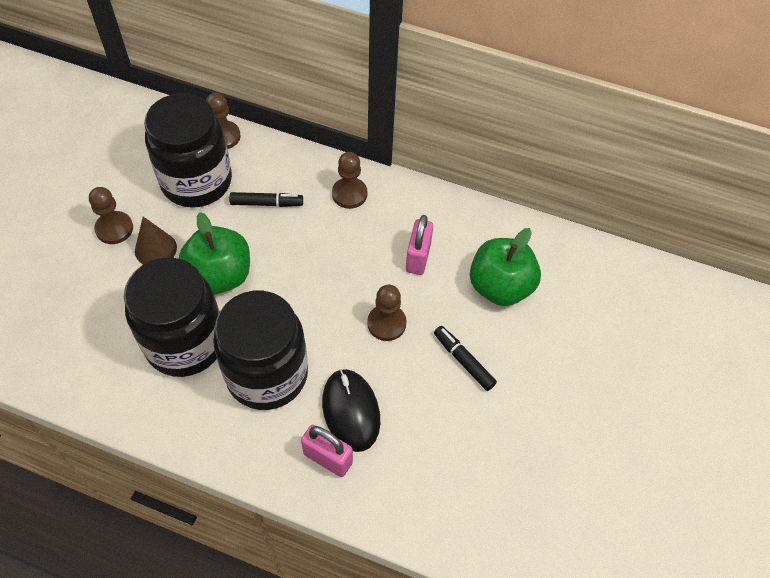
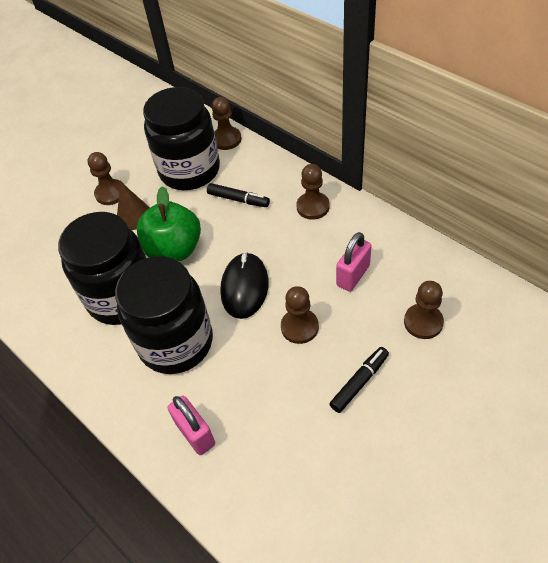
camera: 30 degrees right, 5 degrees down
black mouse [322,369,380,452] -> black mouse moved to [220,252,269,319]
black marker [434,326,497,391] -> black marker turned 60 degrees clockwise [329,347,389,413]
green apple [470,228,541,306] -> brown pawn [404,281,444,339]

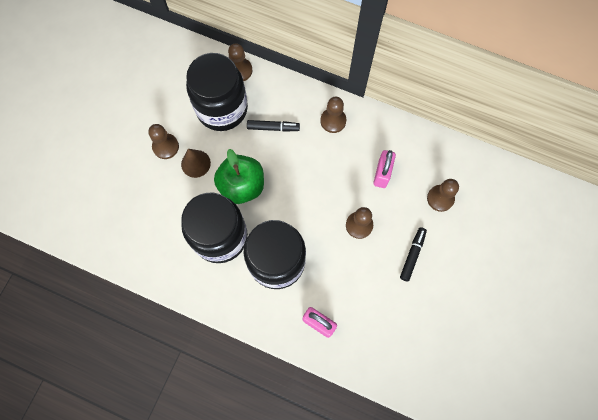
camera: 25 degrees left, 20 degrees up
black mouse [220,252,269,319] -> none

